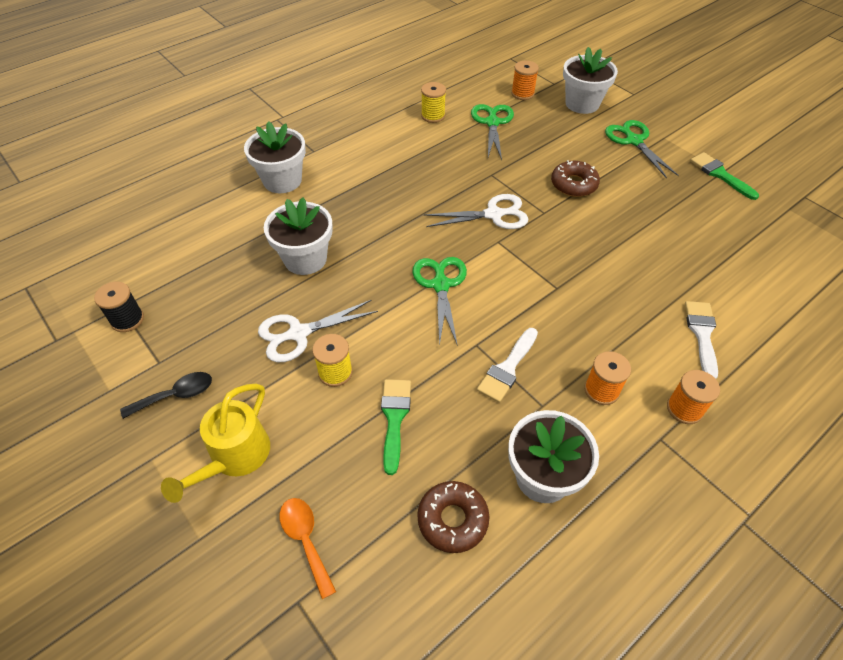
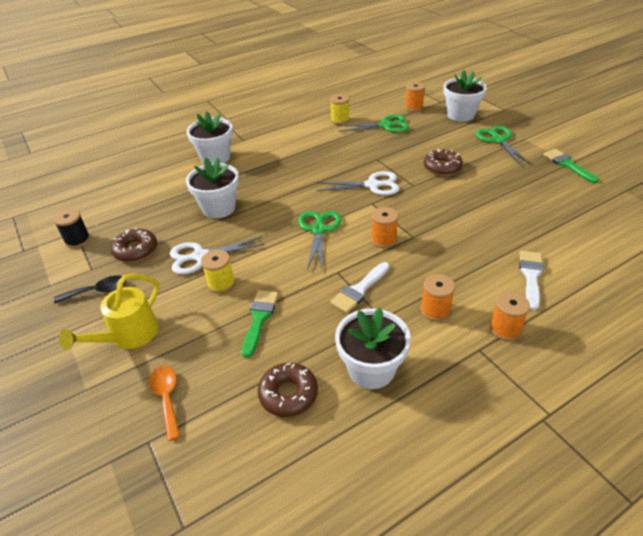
camera: 10 degrees right, 10 degrees down
green scissors [471,104,514,160] -> green scissors turned 75 degrees clockwise [338,114,409,133]
none -> brown donut [111,228,157,262]
none -> orange spool [371,207,399,248]

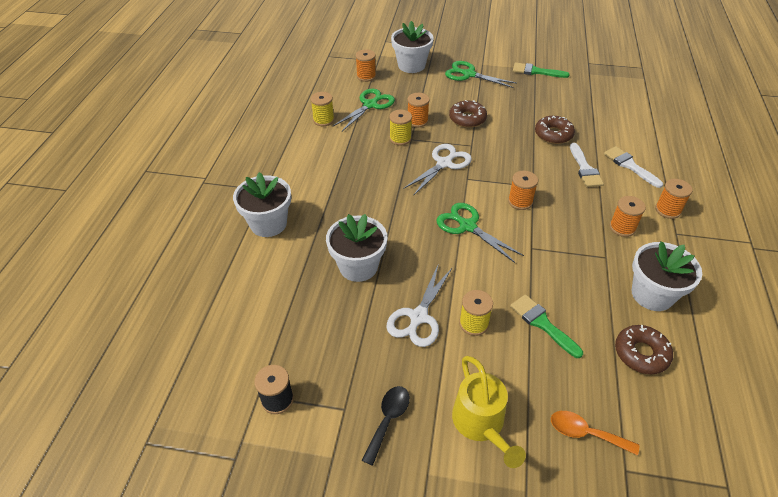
camera: 50 degrees left, 5 degrees up
brown donut [111,228,157,262] -> brown donut moved to [535,116,575,144]
white brush [330,262,390,313] -> white brush moved to [570,143,604,187]
none -> yellow spool [389,110,412,145]
none -> orange spool [407,93,430,127]

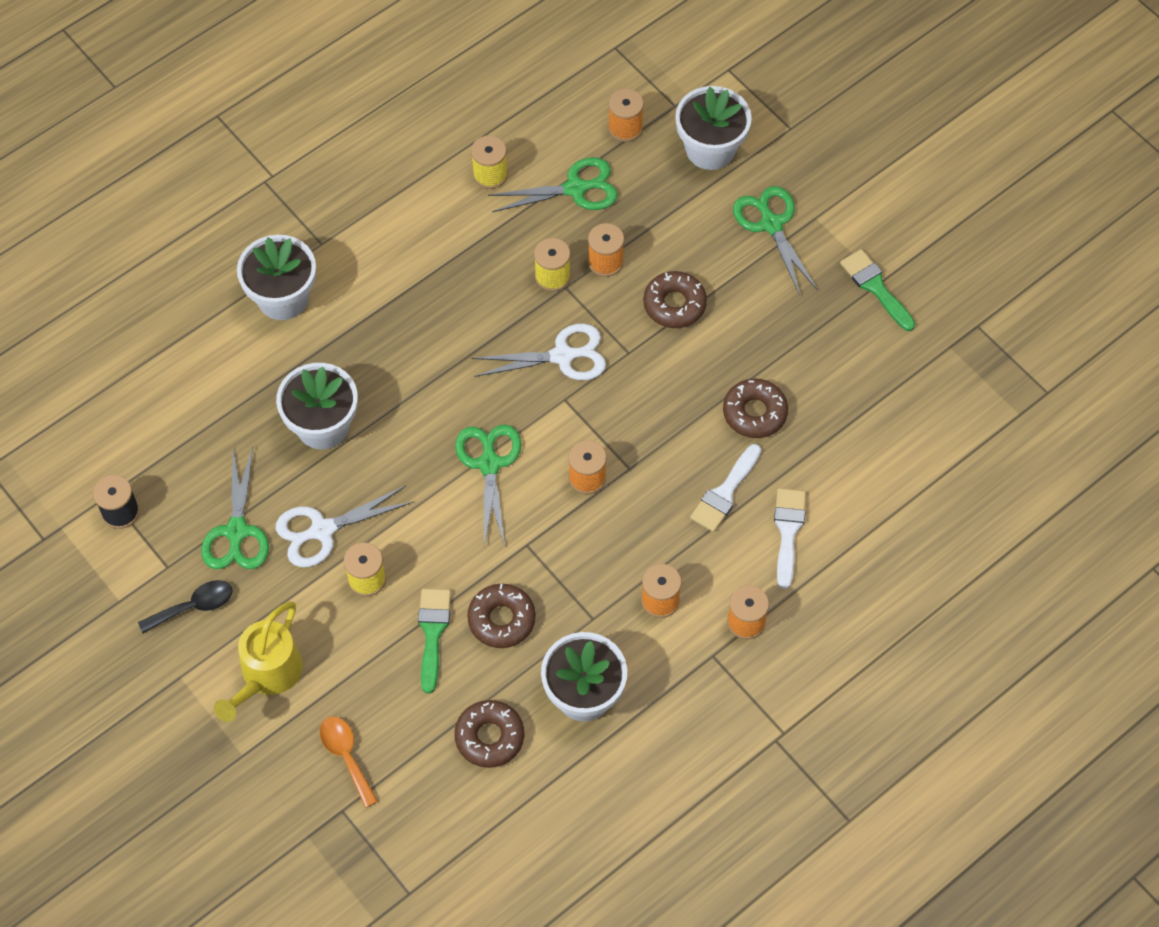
camera: 40 degrees right, 15 degrees up
none -> green scissors [201,447,269,569]
none -> brown donut [467,584,536,648]

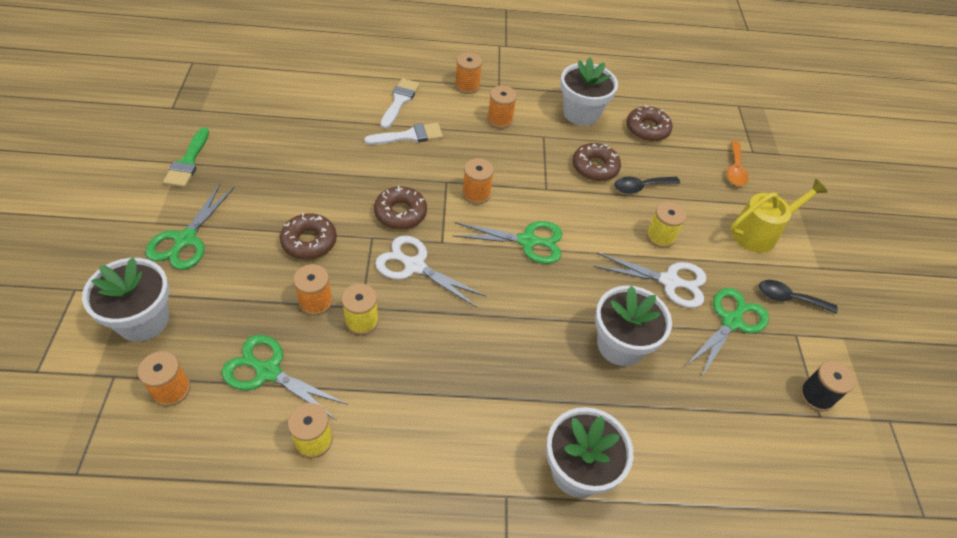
camera: 145 degrees left, 10 degrees down
green brush [418,589,451,693] -> black spoon [614,177,680,194]
green scissors [455,424,522,546] -> green scissors turned 120 degrees counterclockwise [453,221,563,264]
brown donut [723,378,788,438] -> brown donut moved to [374,186,427,230]
white brush [774,488,806,589] -> white brush turned 150 degrees clockwise [381,78,420,129]

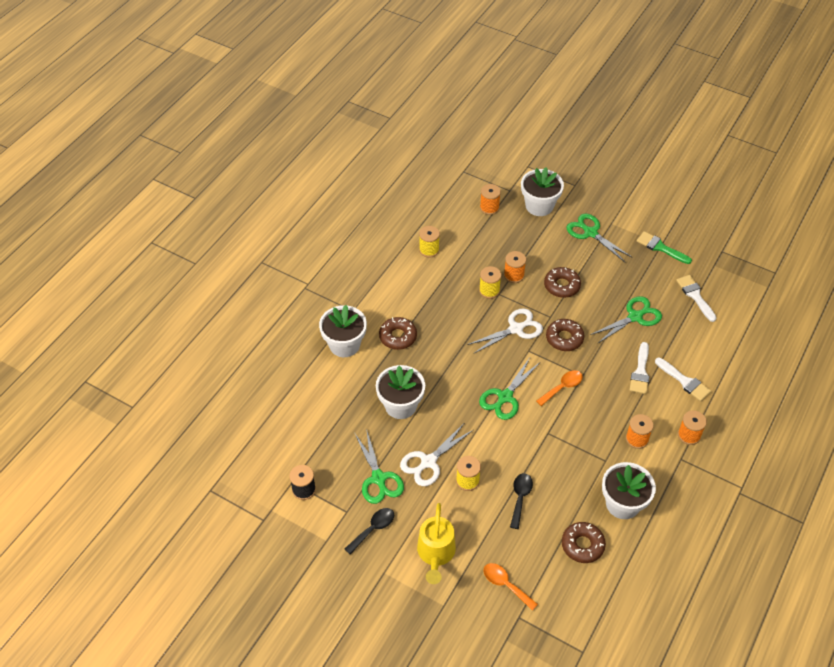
camera: 125 degrees right, 0 degrees up
green scissors [222,335,348,420] -> green scissors moved to [590,296,662,343]
orange spool [462,158,494,204] -> orange spoon [536,370,583,406]
brown donut [573,143,621,181] -> brown donut moved to [379,317,417,350]
none -> white brush [676,275,716,322]

